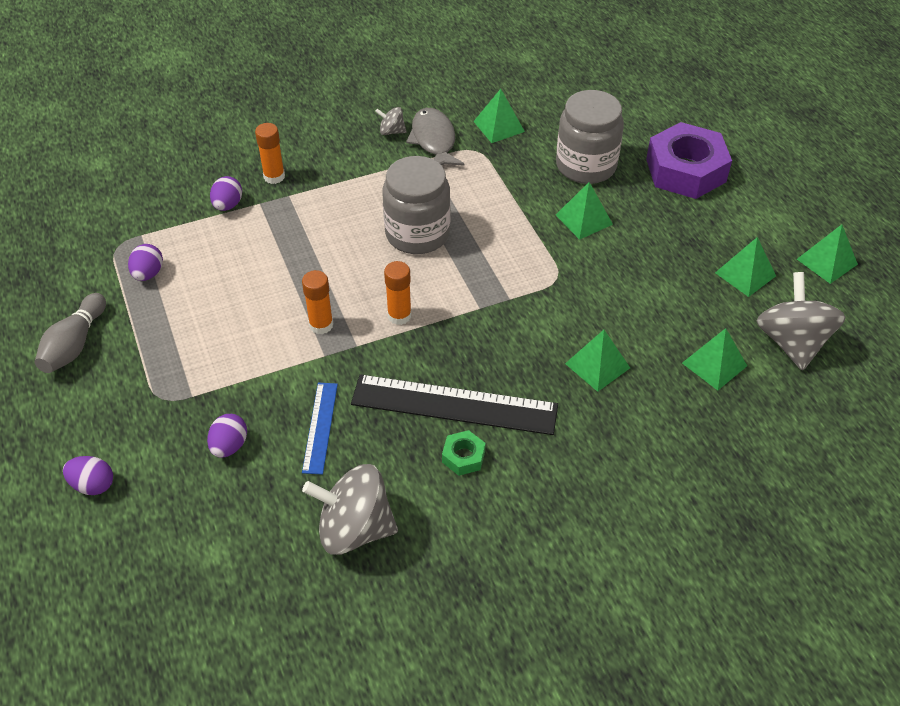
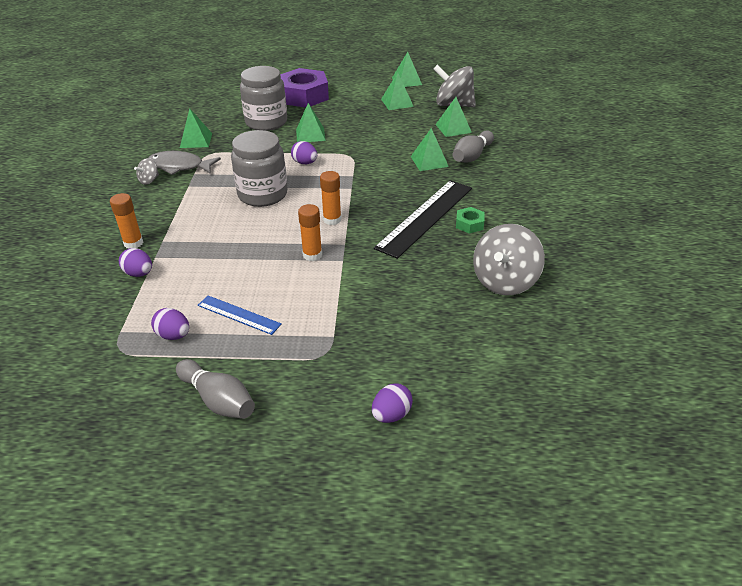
camera: 65 degrees left, 10 degrees down
purple egg [207,414,247,458] -> purple egg moved to [291,141,317,164]
blue ruler [302,383,338,475] -> blue ruler moved to [198,295,282,335]
none -> grey bowling pin [453,130,494,162]

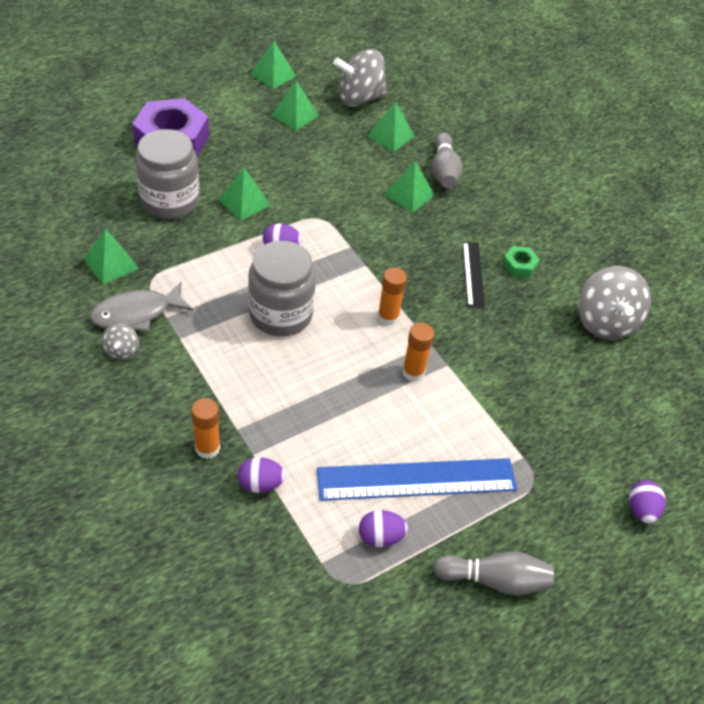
camera: 40 degrees left, 10 degrees up
blue ruler [198,295,282,335] -> blue ruler [317,458,517,501], size x1.88
black ruler [374,180,472,259] -> black ruler [463,242,485,308], size x0.53

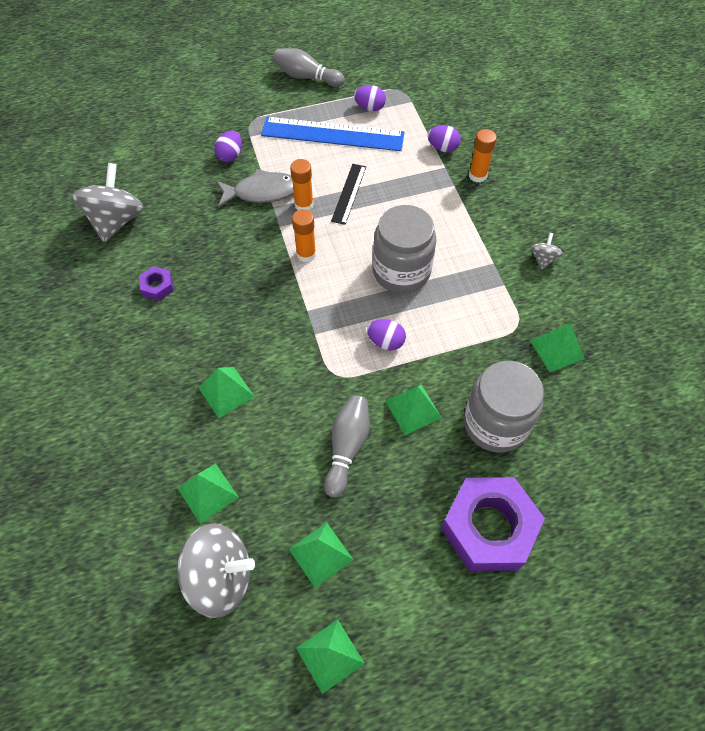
camera: 160 degrees left, 10 degrees up
grey fish [90,282,193,332] -> grey fish moved to [216,169,294,208]
grey bowling pin [432,133,462,188] -> grey bowling pin moved to [324,395,370,498]
black ruler [463,242,485,308] -> black ruler moved to [331,164,366,225]
green nut [503,246,540,278] -> purple nut [139,266,174,301]
purple egg [629,480,666,524] -> purple egg moved to [215,131,242,162]

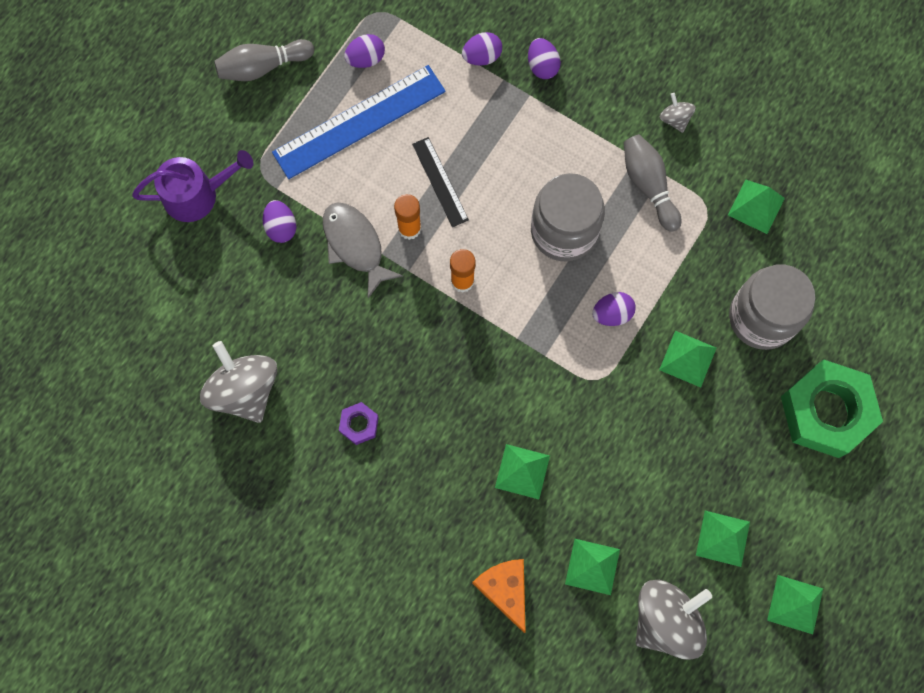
camera: 40 degrees left, 15 degrees up
grey fish [216,169,294,208] -> grey fish turned 75 degrees counterclockwise [323,202,403,298]
grey bowling pin [324,395,370,498] -> grey bowling pin moved to [624,134,682,232]
purple nut [441,477,545,571] -> green nut [781,359,883,458]
orange glue stick [469,129,497,183] -> purple egg [528,38,561,79]
none -> purple watering can [132,150,253,222]
none -> orange cheese [472,559,526,633]

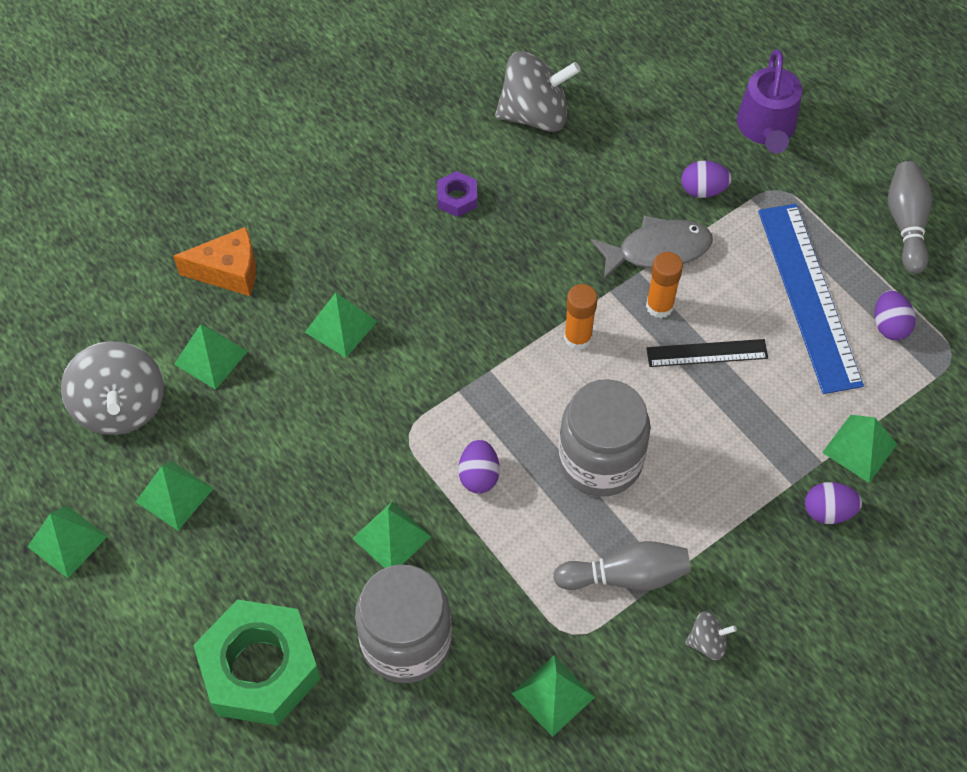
camera: 110 degrees right, 15 degrees down
purple egg [462,32,502,66] -> green pyramid [822,415,897,483]

